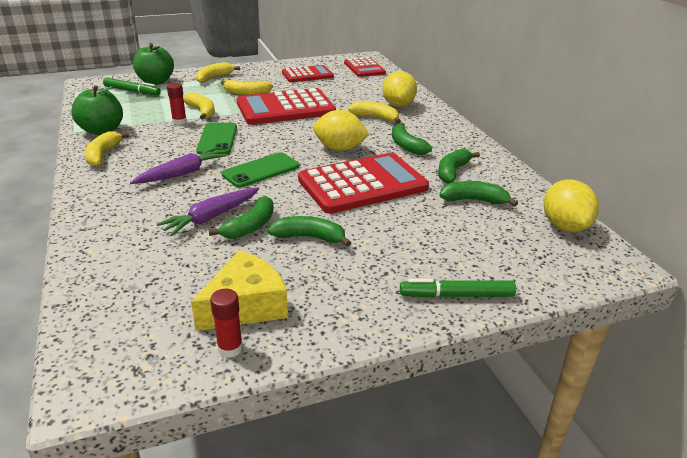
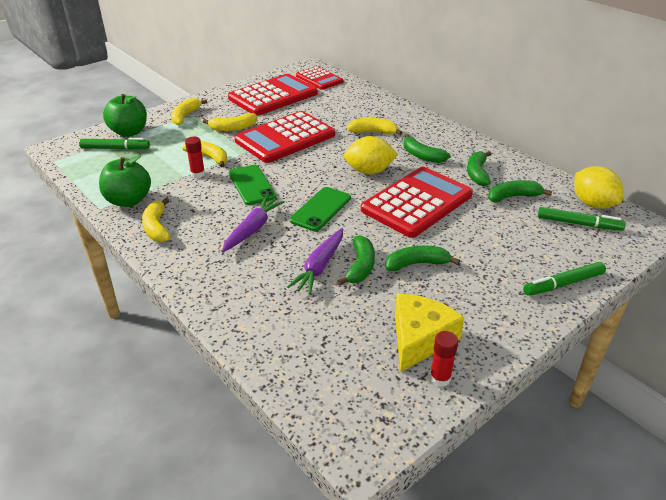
camera: 20 degrees left, 5 degrees up
red calculator [282,65,334,82] -> red calculator [228,74,318,116], size x1.68
yellow lemon [382,71,417,107] -> none
none -> green marker [538,207,626,231]

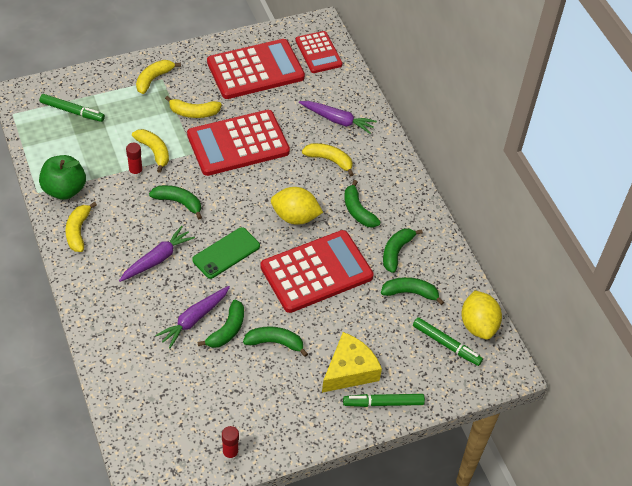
camera: 15 degrees right, 15 degrees up
green apple [103,94,147,137] -> none
green phone [229,165,277,205] -> green banana [149,185,202,219]
yellow cheese [395,293,465,372] -> yellow cheese moved to [322,332,382,393]
none -> purple carrot [299,101,377,134]

